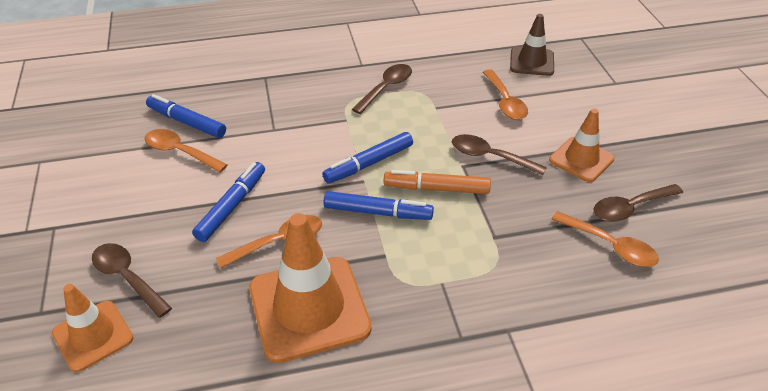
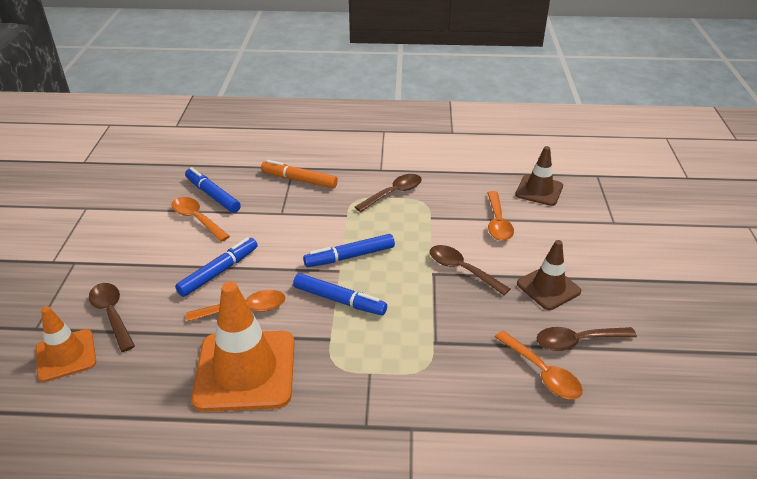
camera: 15 degrees right, 5 degrees down
orange marker [384,170,491,194] -> orange marker moved to [261,160,338,188]
orange traffic cone [549,108,615,182] -> brown traffic cone [517,240,582,310]

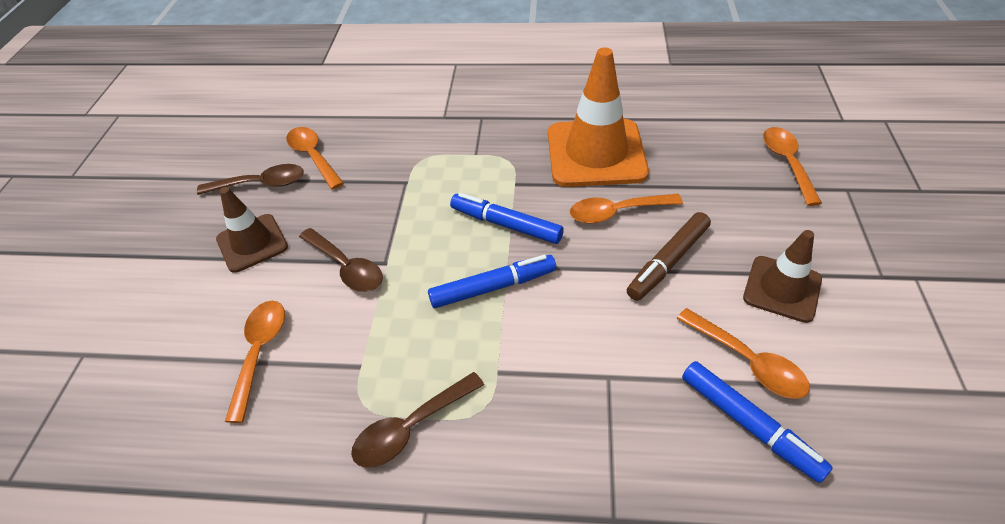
camera: 175 degrees left, 10 degrees up
orange traffic cone [36,306,96,382] -> orange spoon [763,127,822,206]
brown spoon [89,283,135,352] -> none
blue marker [175,237,258,297] -> brown marker [627,212,711,301]
orange marker [261,160,338,188] -> none
brown traffic cone [515,146,563,206] -> brown traffic cone moved to [743,230,822,323]

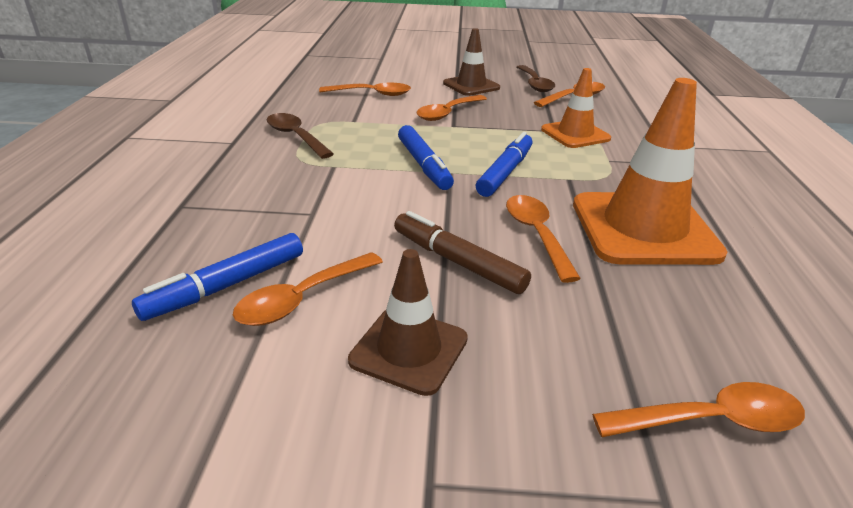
camera: 85 degrees right, 15 degrees down
brown spoon [299,228,383,292] -> orange spoon [416,95,487,121]
none -> orange traffic cone [541,68,611,148]

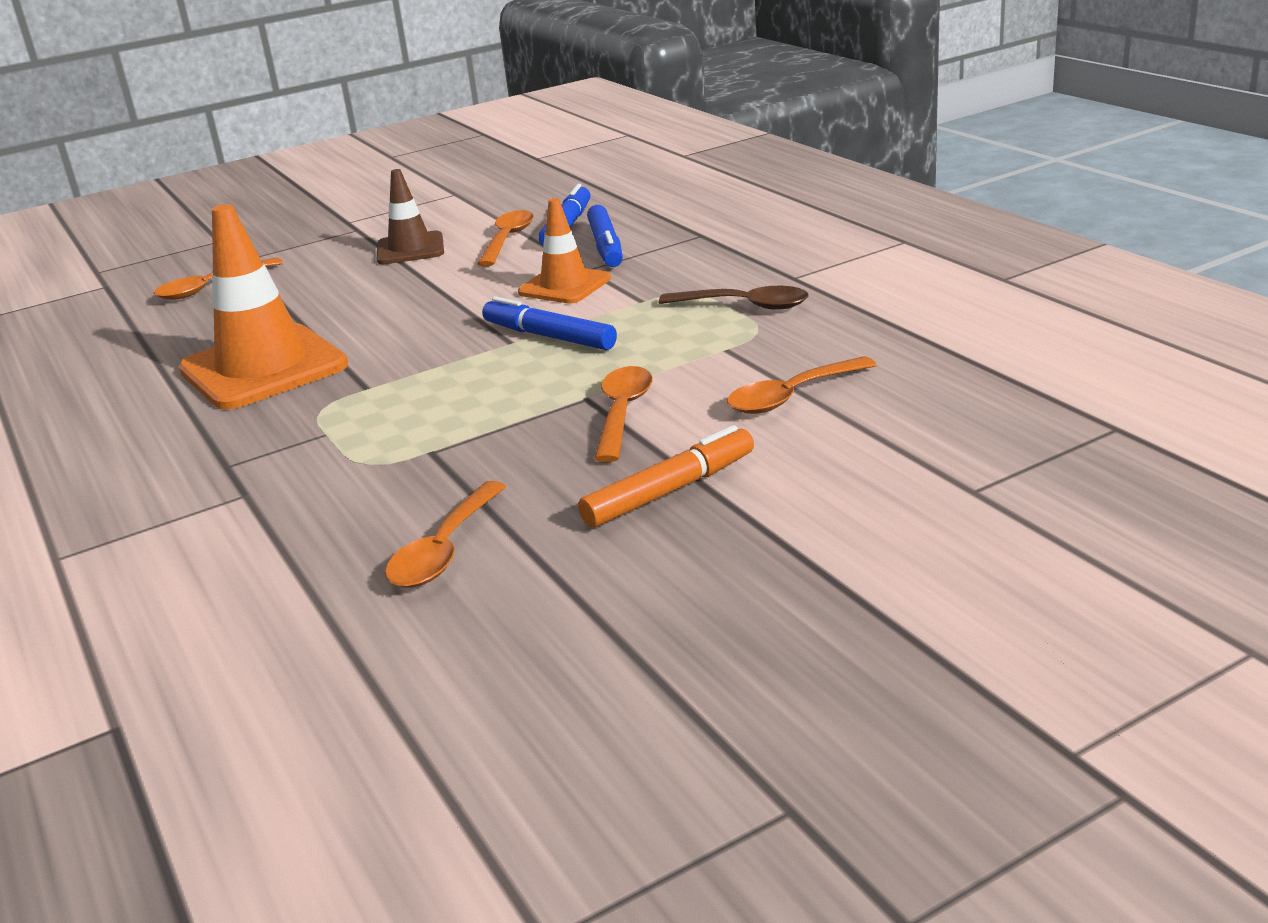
camera: 150 degrees right, 5 degrees down
brown marker [394,211,531,294] -> none
brown traffic cone [443,28,500,96] -> orange marker [578,425,754,528]
blue marker [476,132,532,197] -> blue marker moved to [587,205,623,267]
orange spoon [506,195,581,283] -> none
brown spoon [517,65,555,92] -> none
orange traffic cone [541,68,611,148] -> orange traffic cone moved to [518,198,611,303]

